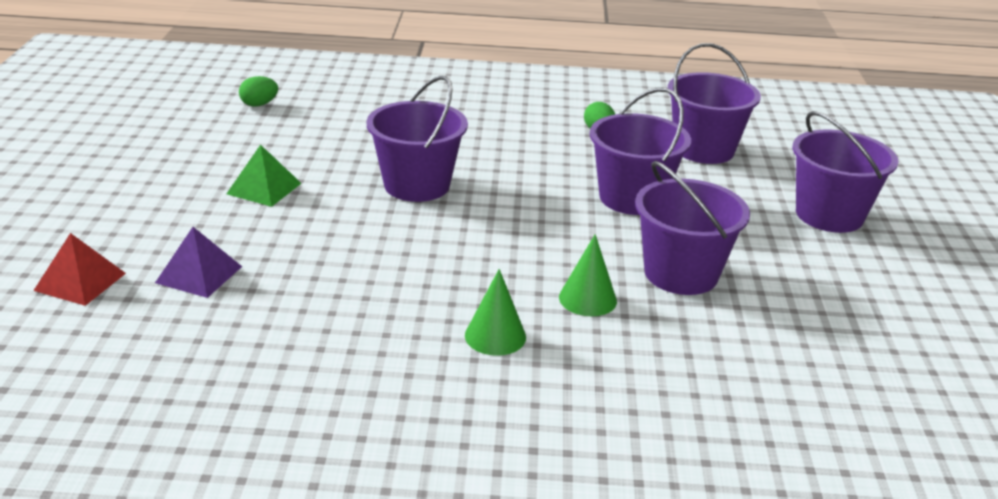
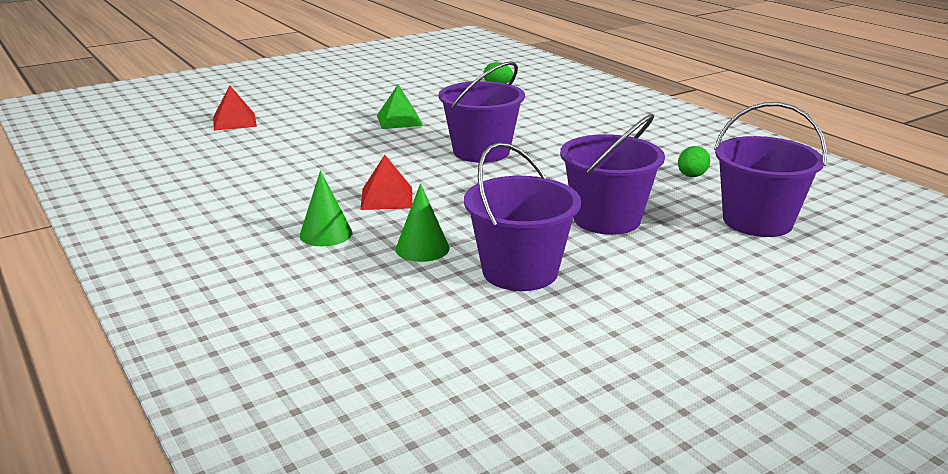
camera: 55 degrees right, 5 degrees down
purple pyramid [155,227,242,298] -> none
purple bucket [793,111,898,233] -> none
none -> red pyramid [360,155,413,210]

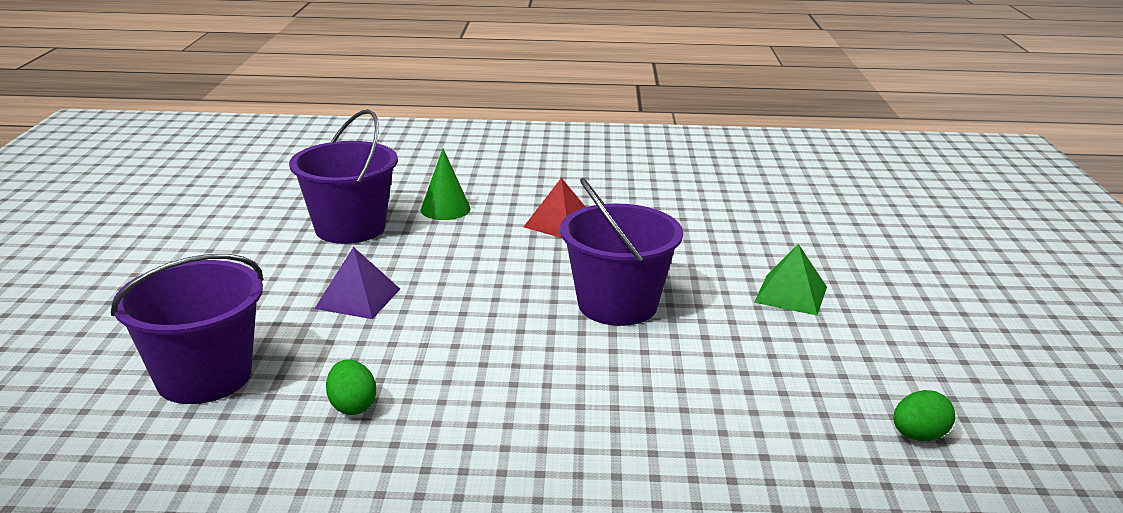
camera: 125 degrees right, 0 degrees up
red pyramid [213,85,257,131] -> none
green cone [300,170,352,246] -> none
purple bucket [560,114,665,235] -> purple pyramid [314,247,400,319]

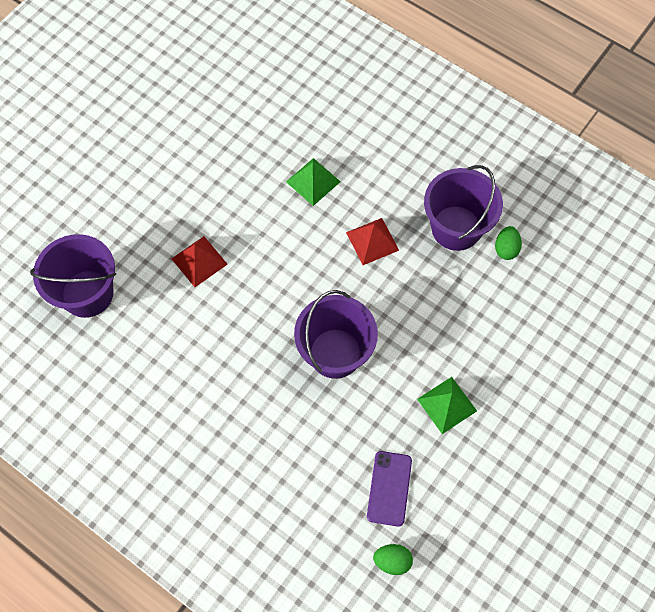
camera: 35 degrees right, 40 degrees up
purple bucket [289,109,398,244] -> purple bucket moved to [424,165,503,251]
purple pyramid [314,247,400,319] -> red pyramid [171,236,228,287]
green egg [326,359,376,415] -> green egg moved to [495,226,522,260]
green cone [421,148,471,220] -> green pyramid [286,158,341,206]
none -> purple phone [367,451,412,527]

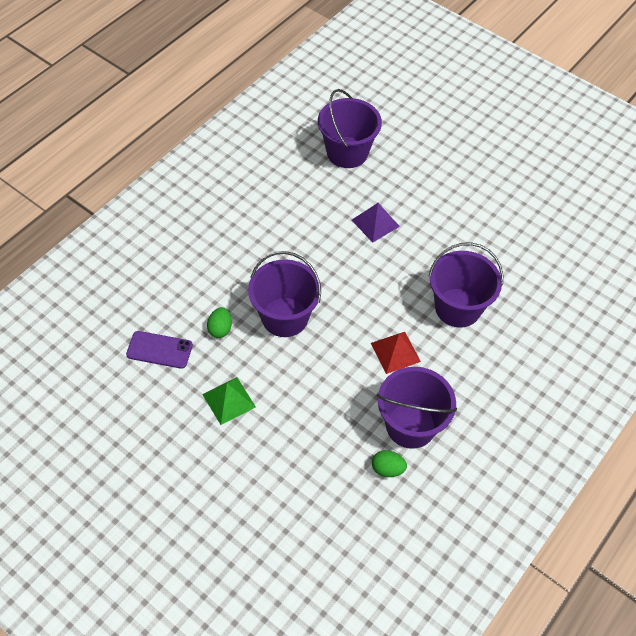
camera: 90 degrees right, 10 degrees down
red pyramid [171,236,228,287] -> purple pyramid [352,203,400,242]
green pyramid [286,158,341,206] -> purple bucket [428,242,503,328]
green egg [373,544,413,575] -> green egg moved to [207,307,232,338]

